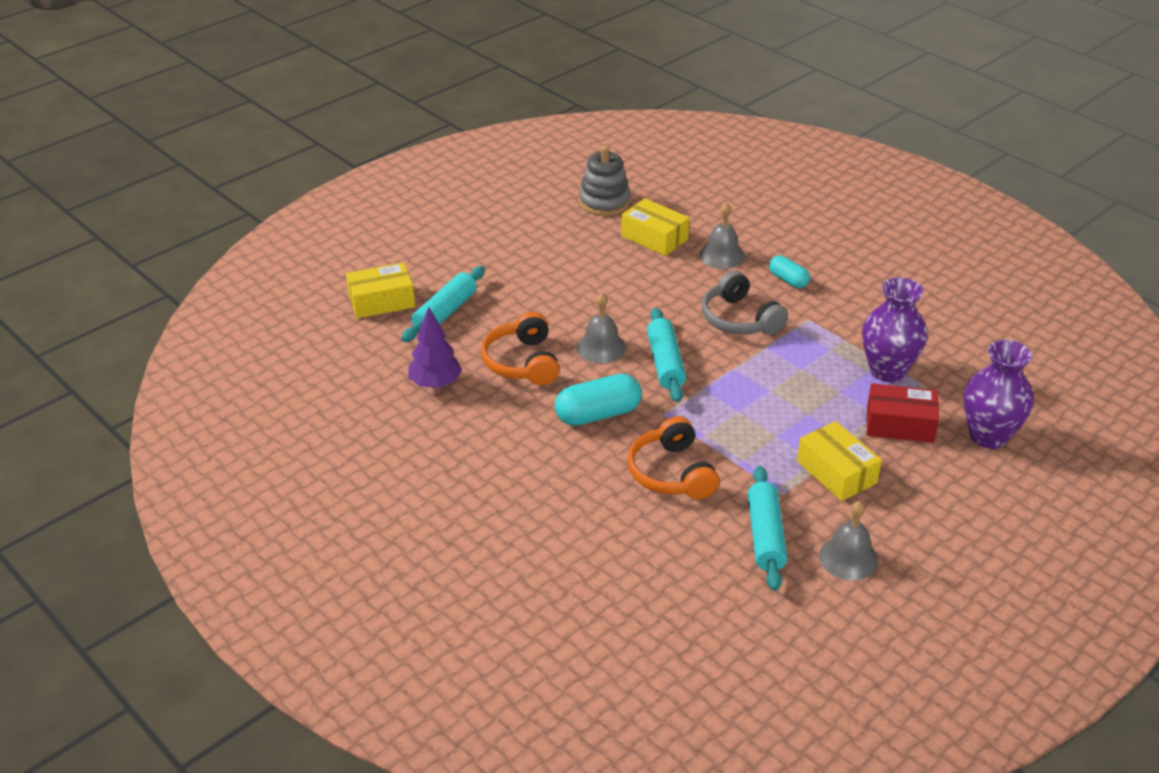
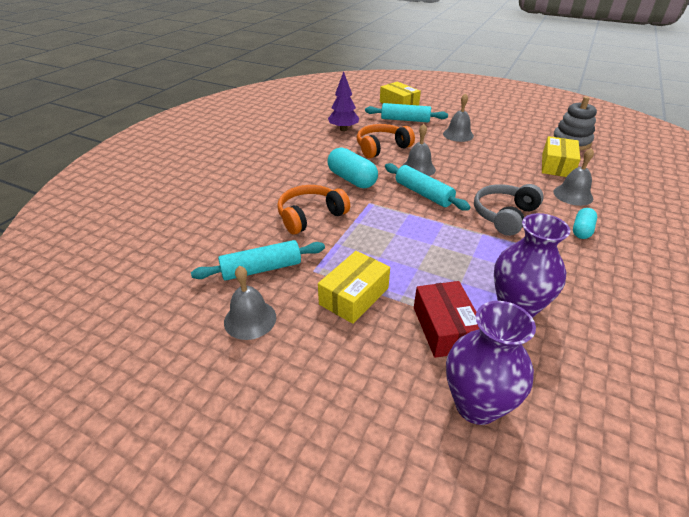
camera: 70 degrees right, 0 degrees up
turquoise rolling pin [647,308,686,402] -> turquoise rolling pin turned 75 degrees clockwise [385,163,470,211]
none -> grey bell [443,93,474,142]

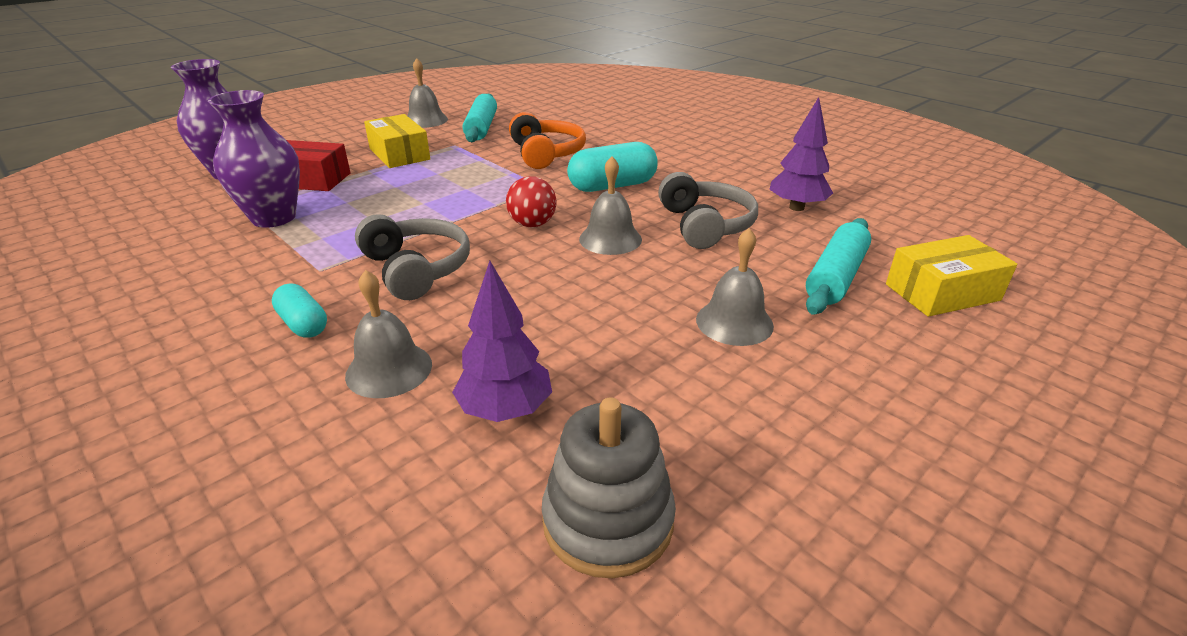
camera: 110 degrees right, 5 degrees down
orange headphones [357,124,415,158] -> grey headphones [658,172,758,249]
turquoise rolling pin [385,163,470,211] -> red ball [506,176,557,227]
yellow box [542,136,580,177] -> purple tree [452,261,552,422]

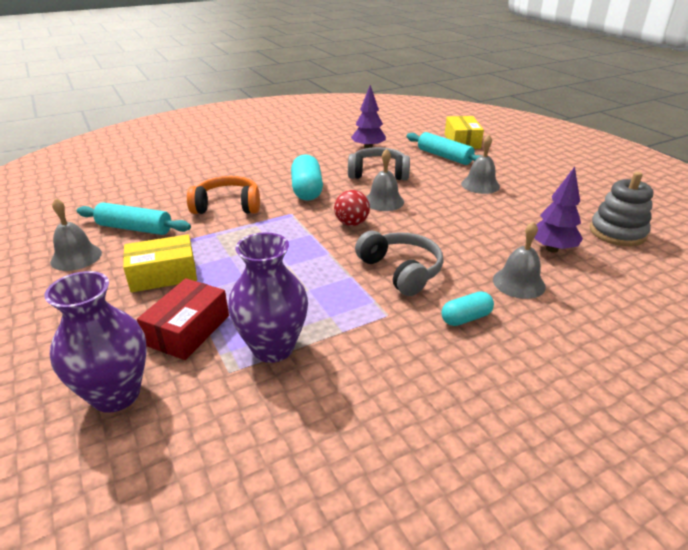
camera: 75 degrees left, 0 degrees up
grey headphones [355,214,470,300] -> grey headphones turned 75 degrees clockwise [355,230,443,296]

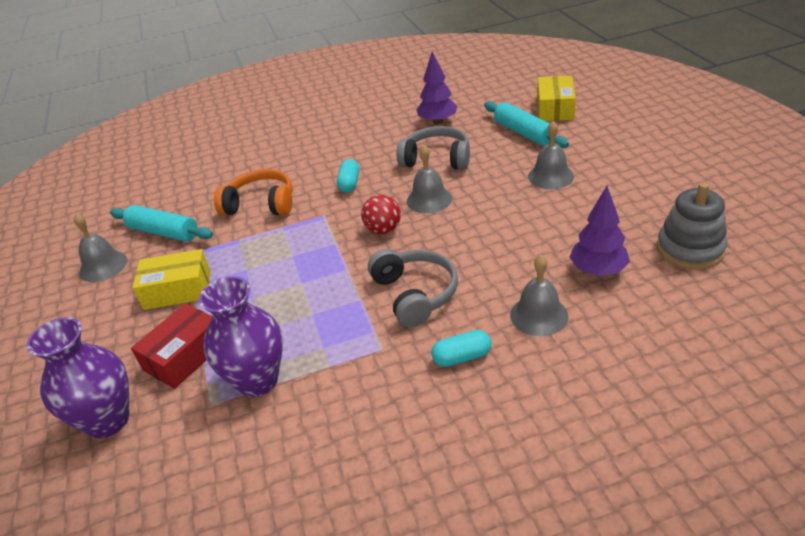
camera: 15 degrees right, 5 degrees up
turquoise capsule [291,154,323,201] -> turquoise capsule [337,159,359,192], size x0.60

